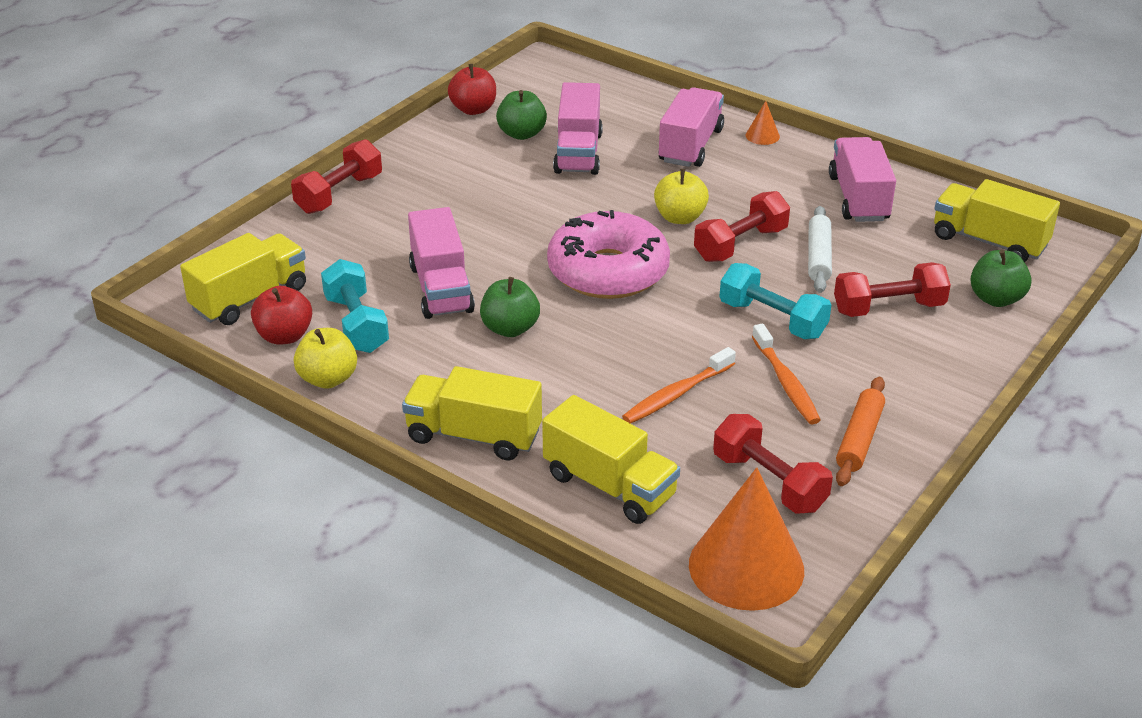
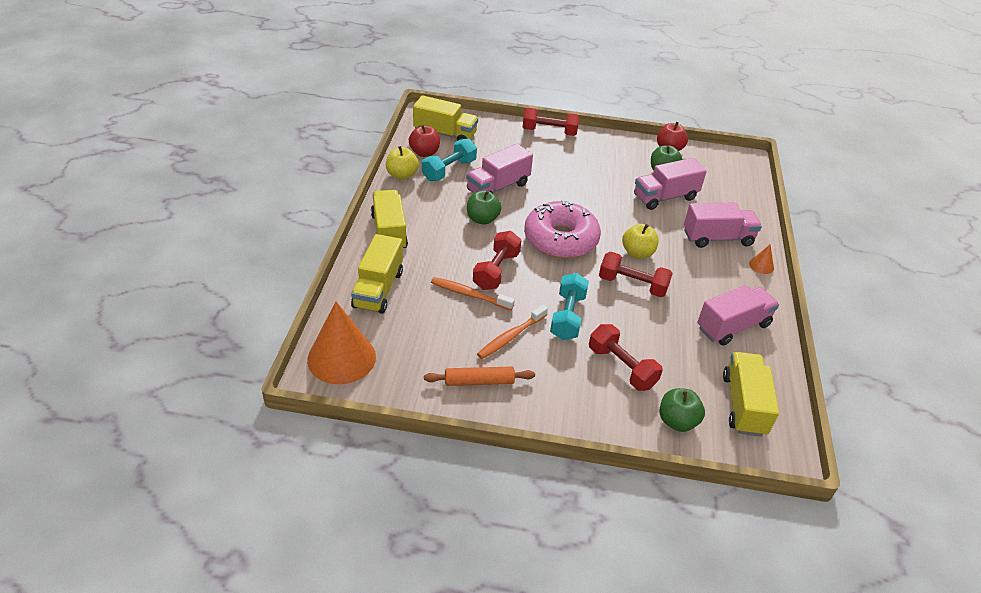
camera: 60 degrees right, 5 degrees up
red dumbbell [713,414,833,514] -> red dumbbell moved to [473,231,522,290]
white rolling pin [808,206,832,293] -> none

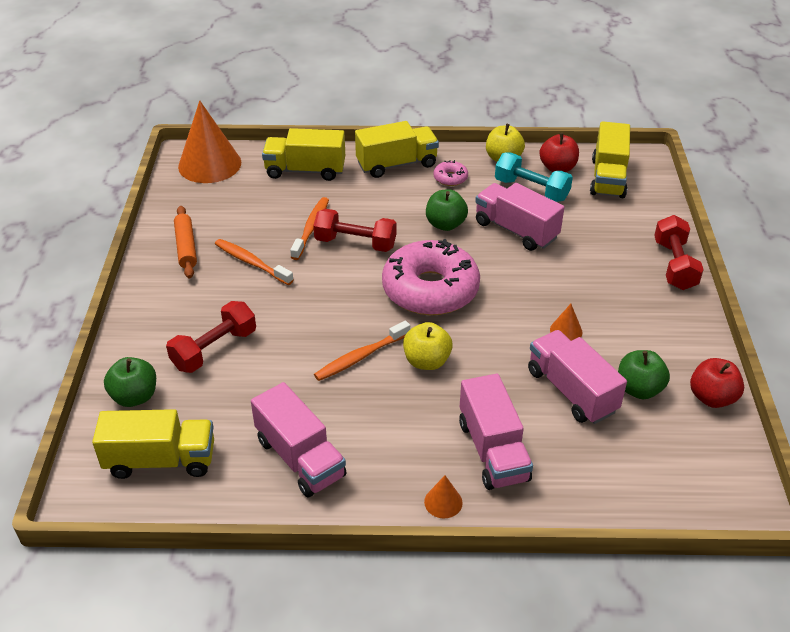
camera: 85 degrees right, 0 degrees up
turquoise dumbbell [550,273,589,340] -> none
red dumbbell [599,252,673,297] -> orange toothbrush [314,320,410,381]
none -> pink donut [434,160,468,186]
none -> orange cone [550,304,582,341]

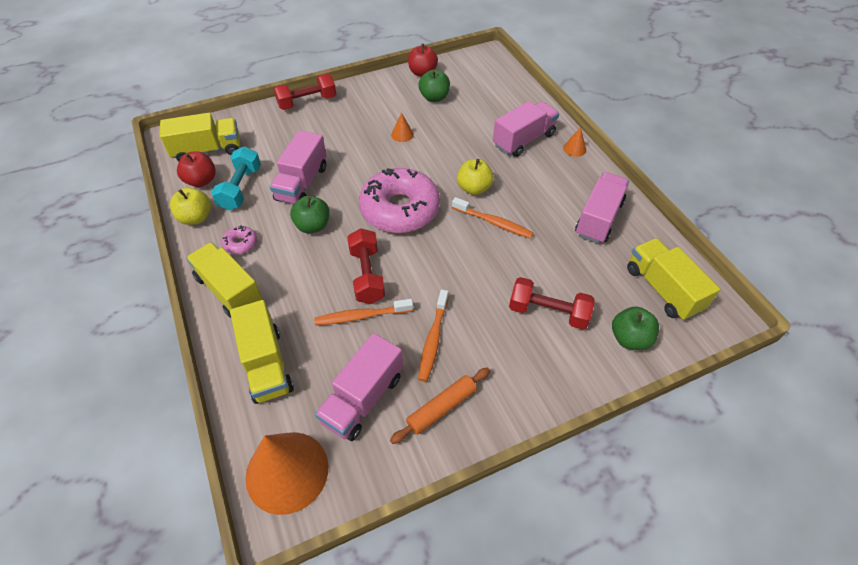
camera: 115 degrees left, 10 degrees up
pink truck [528,330,627,424] -> pink truck moved to [315,333,403,441]

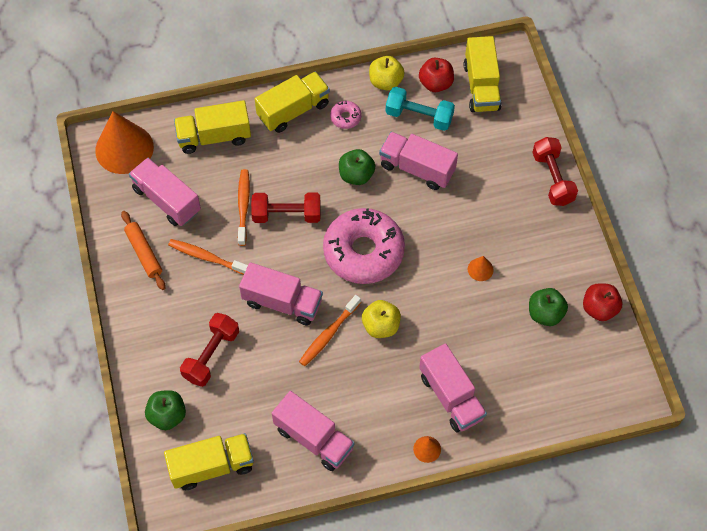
camera: 100 degrees right, 10 degrees up
none -> pink truck [239,262,323,325]

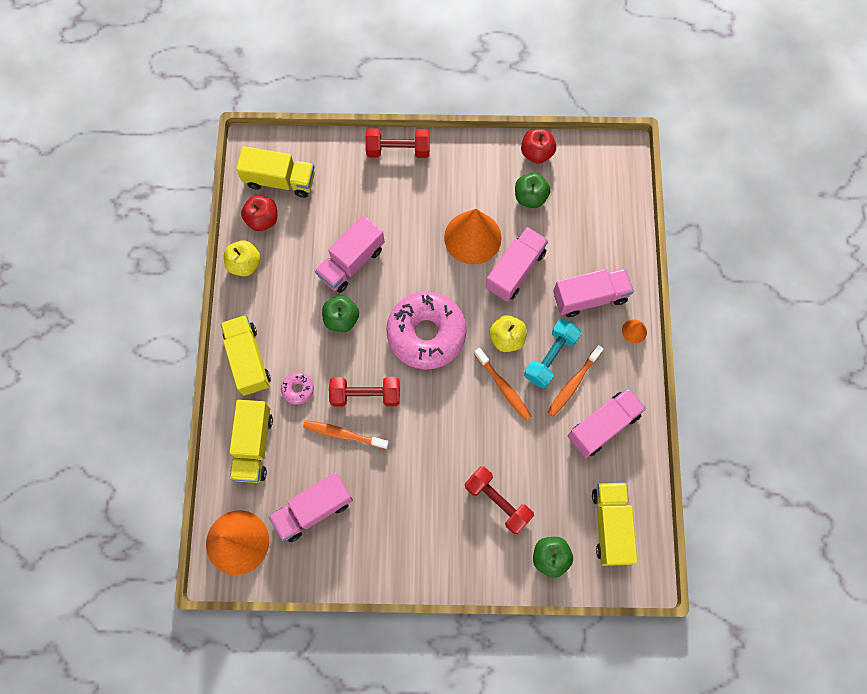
camera: 75 degrees left, 10 degrees up
orange rolling pin [121,211,165,290] -> none
orange toothbrush [168,239,248,275] -> orange toothbrush moved to [547,345,604,417]
pink truck [239,262,323,325] -> pink truck moved to [486,227,548,302]
red dumbbell [251,193,321,223] -> red dumbbell turned 75 degrees clockwise [329,377,400,407]
pink donut [330,100,361,129] -> pink donut moved to [281,372,314,405]
turquoise dumbbell [385,87,455,131] -> turquoise dumbbell moved to [524,319,581,389]
orange cone [468,256,494,281] -> orange cone [444,209,502,265], size x2.36

